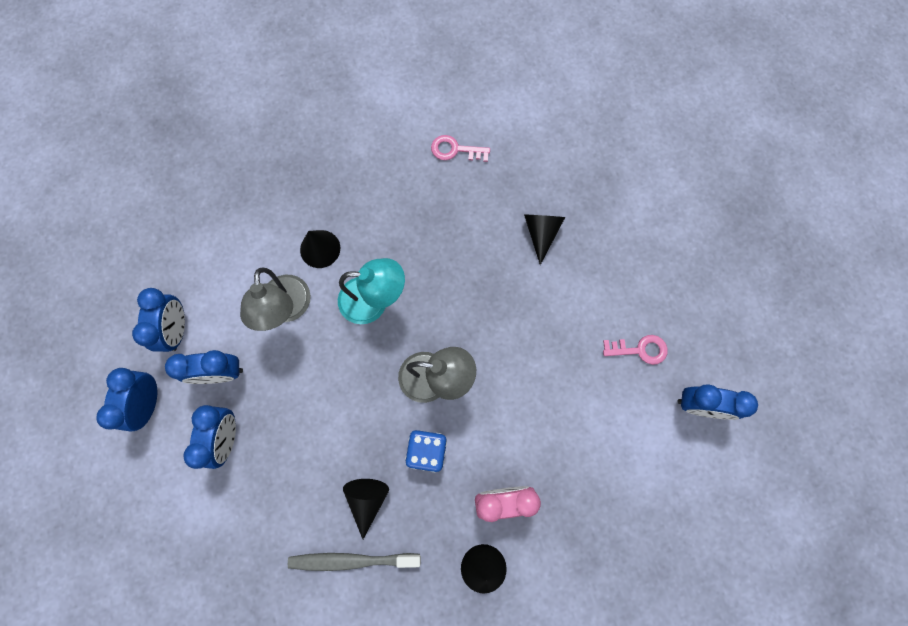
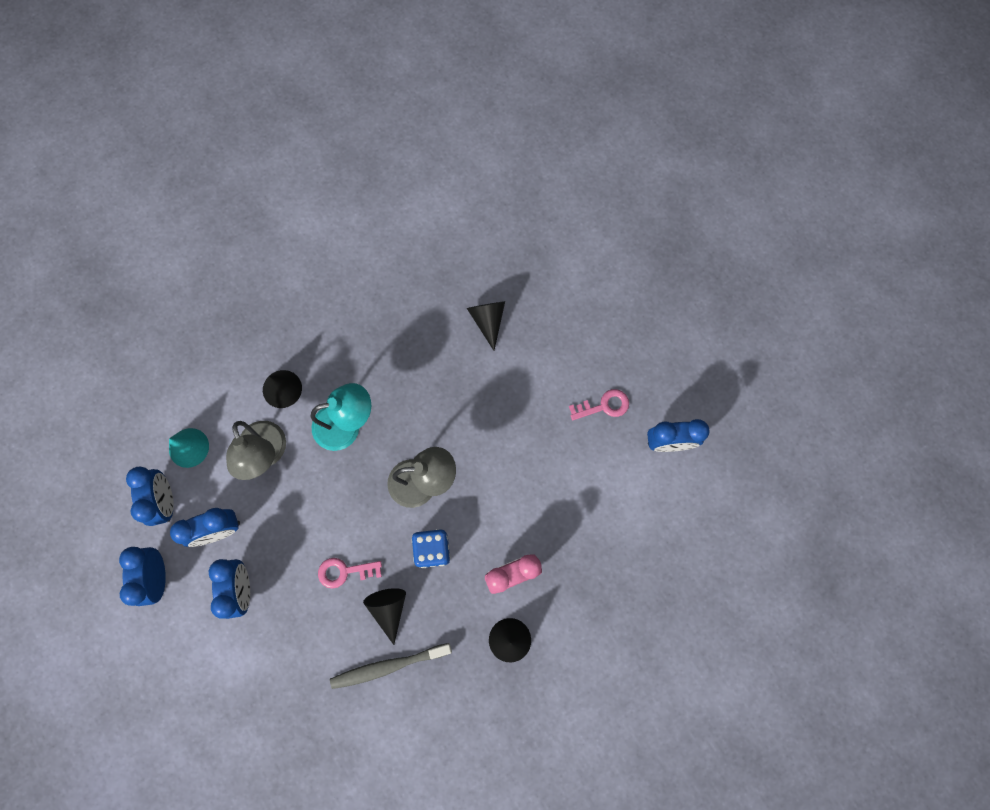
camera: 15 degrees left, 0 degrees up
pink key [431,135,490,162] -> pink key moved to [318,558,382,589]
none -> turquoise cone [169,428,209,468]

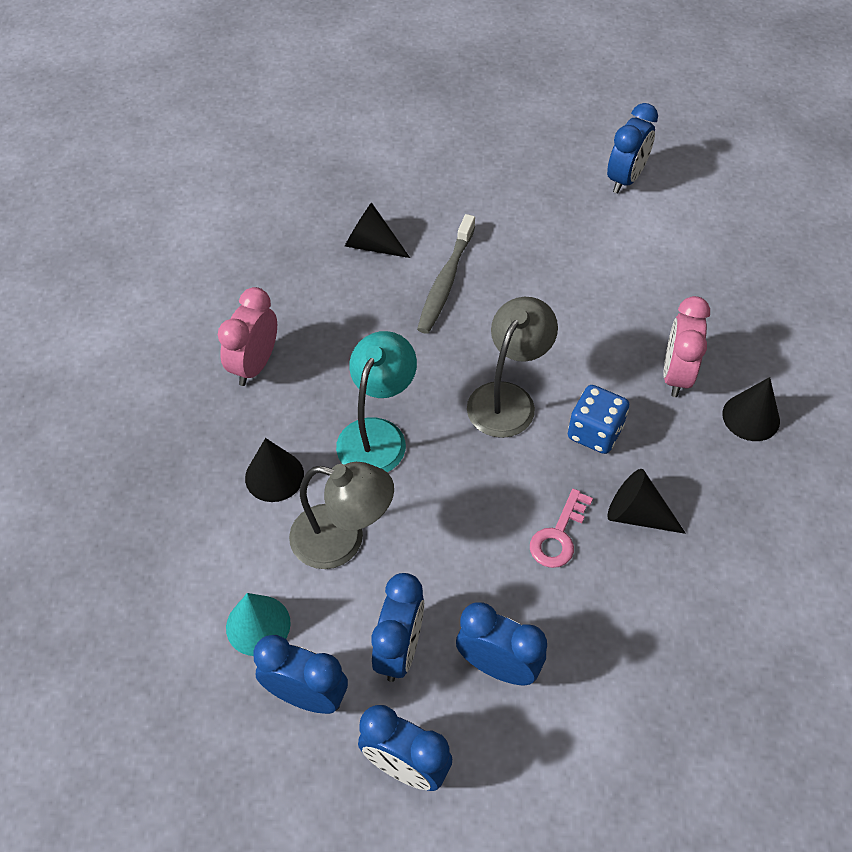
camera: 55 degrees left, 20 degrees down
grey toothbrush [330,643,452,689] -> grey toothbrush moved to [417,214,475,334]
pink key [569,389,629,420] -> none
none -> pink clock [218,287,277,386]

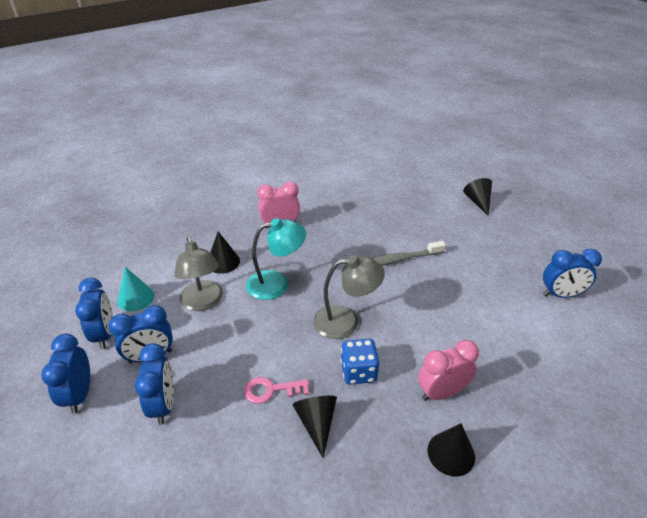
camera: 55 degrees right, 15 degrees down
black cone [345,202,410,258] -> black cone moved to [463,178,492,216]

